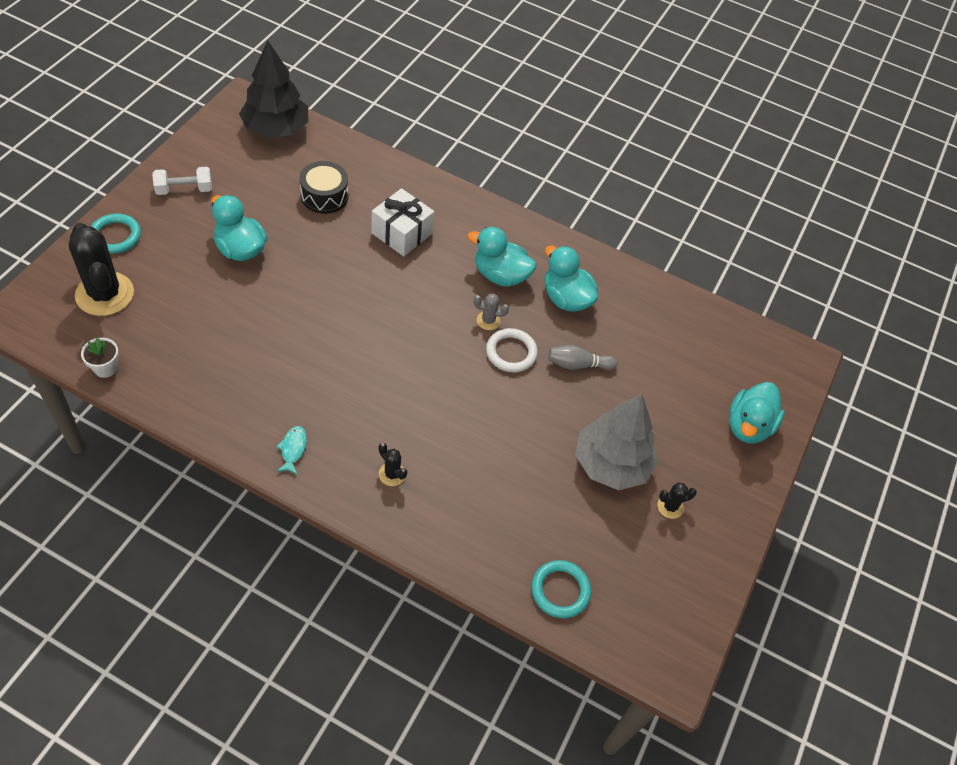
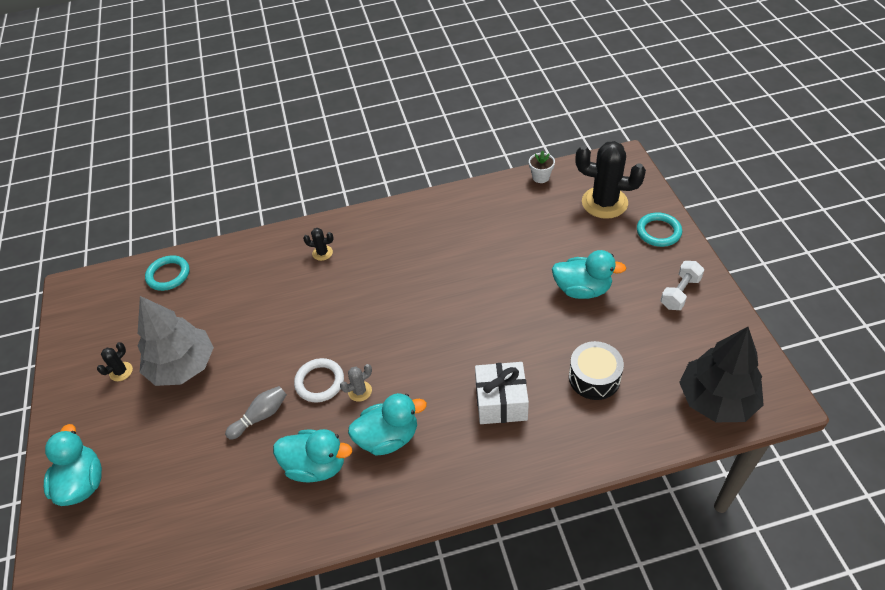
camera: 150 degrees right, 5 degrees down
turquoise fish [276,426,307,475] -> none

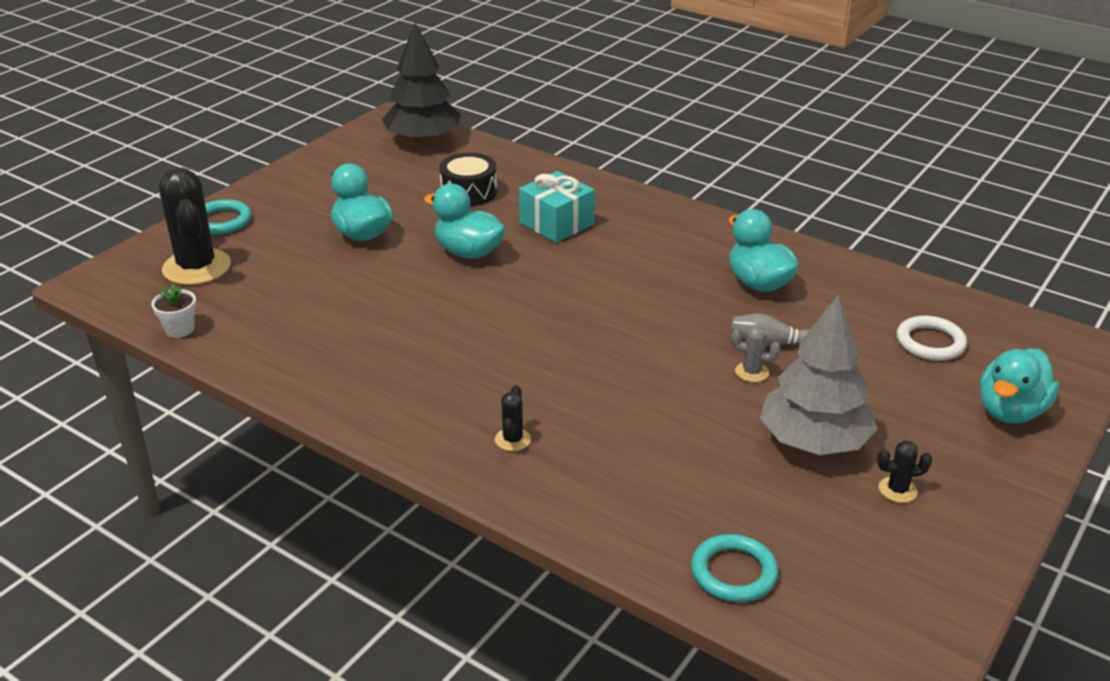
camera: 135 degrees left, 15 degrees down
white ring [294,358,344,402] -> white ring moved to [896,316,967,361]
black cactus [303,228,334,261] -> black cactus turned 45 degrees clockwise [495,385,531,451]
grey cactus [340,364,372,402] -> grey cactus moved to [731,326,781,382]
turquoise duck [348,393,427,456] -> turquoise duck moved to [424,184,505,259]
white gift [475,362,529,424] -> turquoise gift [519,171,595,243]
white dumbbell [660,261,704,310] -> none

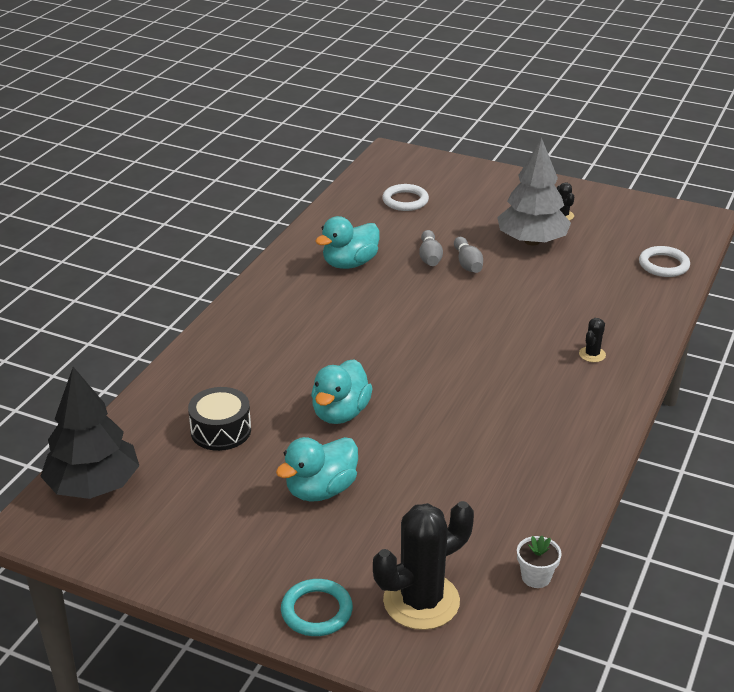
camera: 100 degrees left, 0 degrees up
black cactus [495,385,531,451] -> black cactus turned 60 degrees counterclockwise [579,318,606,362]
turquoise gift [519,171,595,243] -> none
turquoise ring [691,534,778,602] -> white ring [639,246,690,277]
grey cactus [731,326,781,382] -> grey bowling pin [454,237,483,273]
turquoise duck [980,349,1059,423] -> none

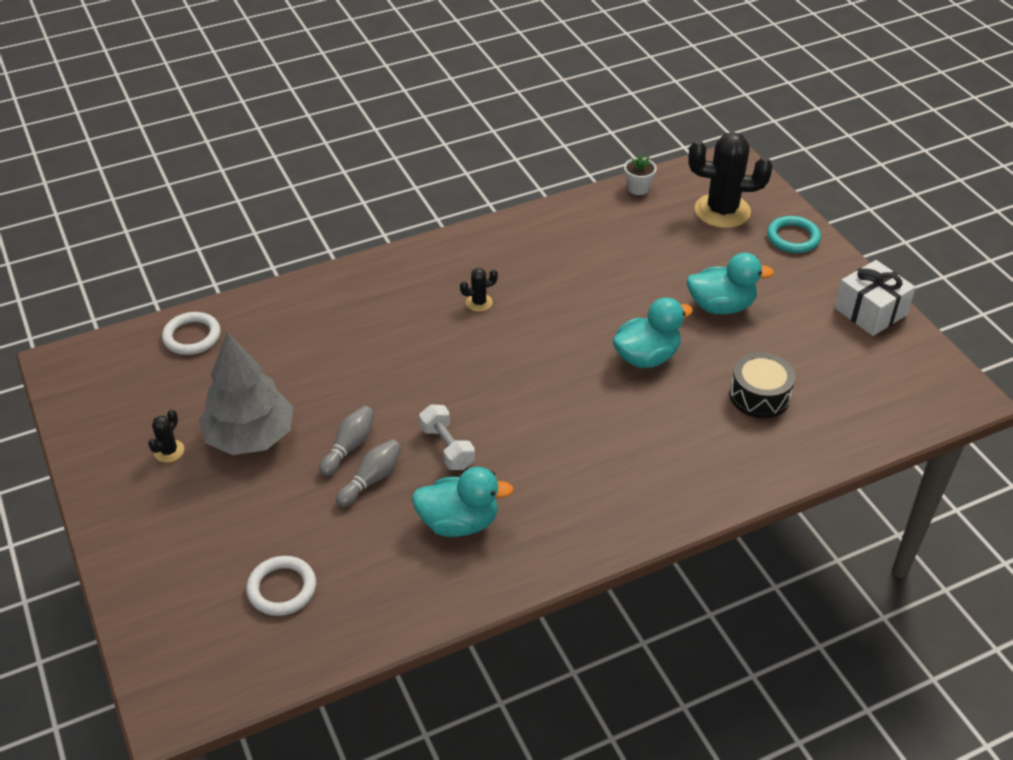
camera: 140 degrees left, 10 degrees up
black tree [40,367,139,499] -> none
black cactus [579,318,606,362] -> black cactus moved to [460,268,498,311]
none -> white dumbbell [419,404,475,470]
none -> white gift [834,260,916,336]

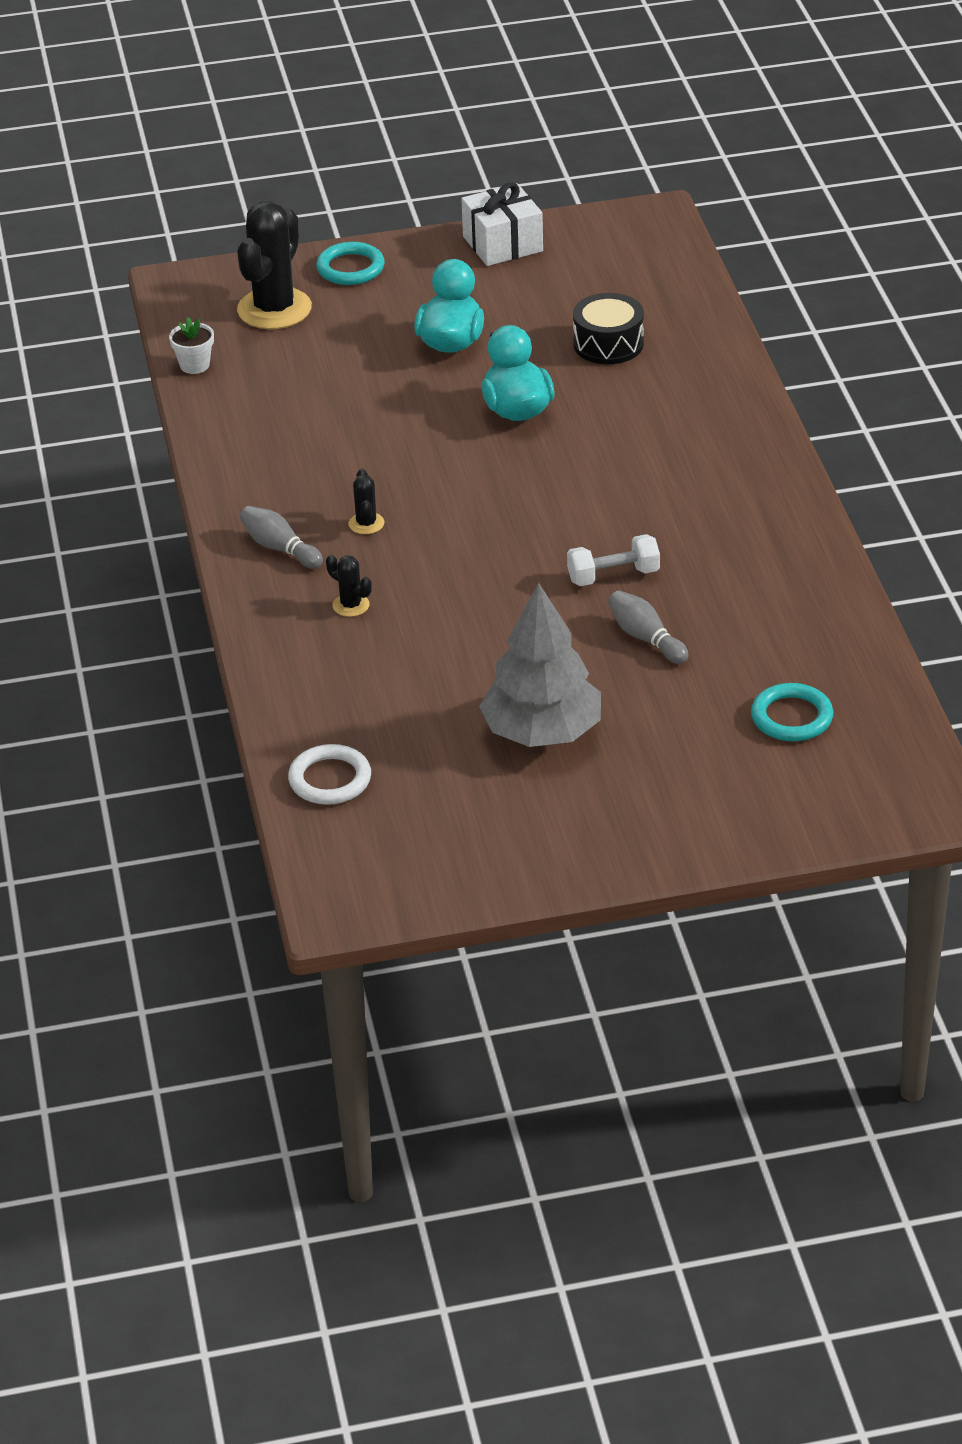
camera: 75 degrees left, 5 degrees down
black cactus [148,409,184,462] -> black cactus moved to [326,555,372,617]
white ring [246,556,316,616] -> turquoise ring [751,683,833,741]
grey bowling pin [319,406,374,476] -> grey bowling pin moved to [240,506,323,569]
turquoise duck [412,467,514,537] -> none

